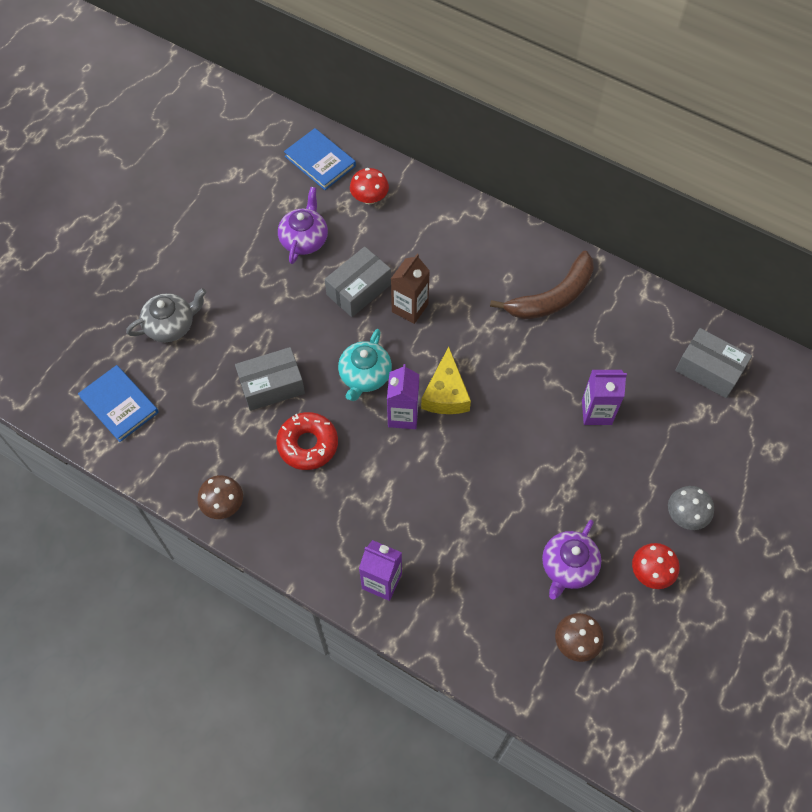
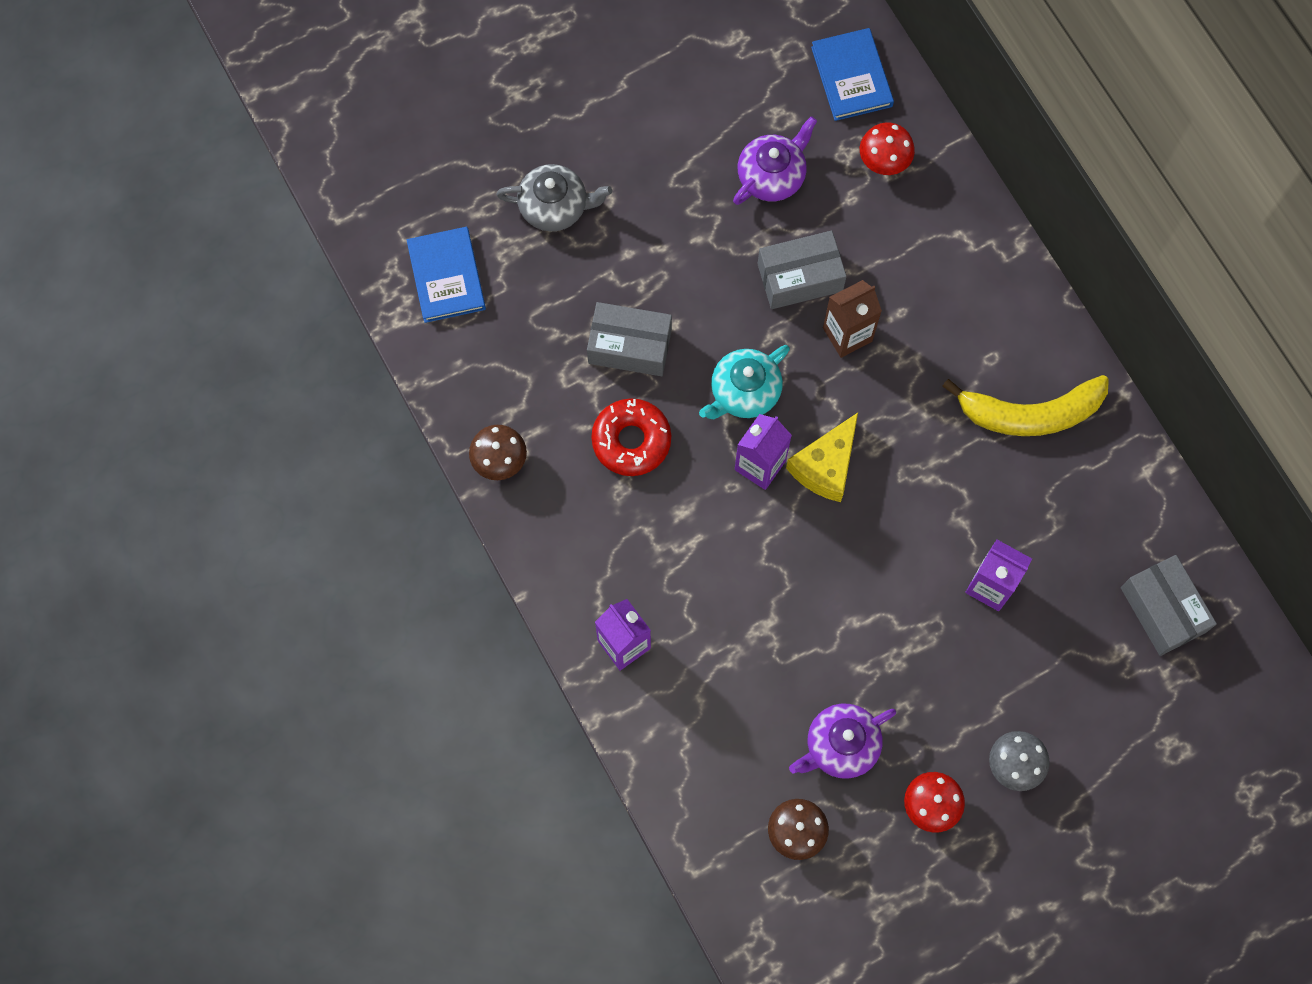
camera: 30 degrees right, 10 degrees up
brown banana [490,251,594,319] -> yellow banana [942,375,1109,436]

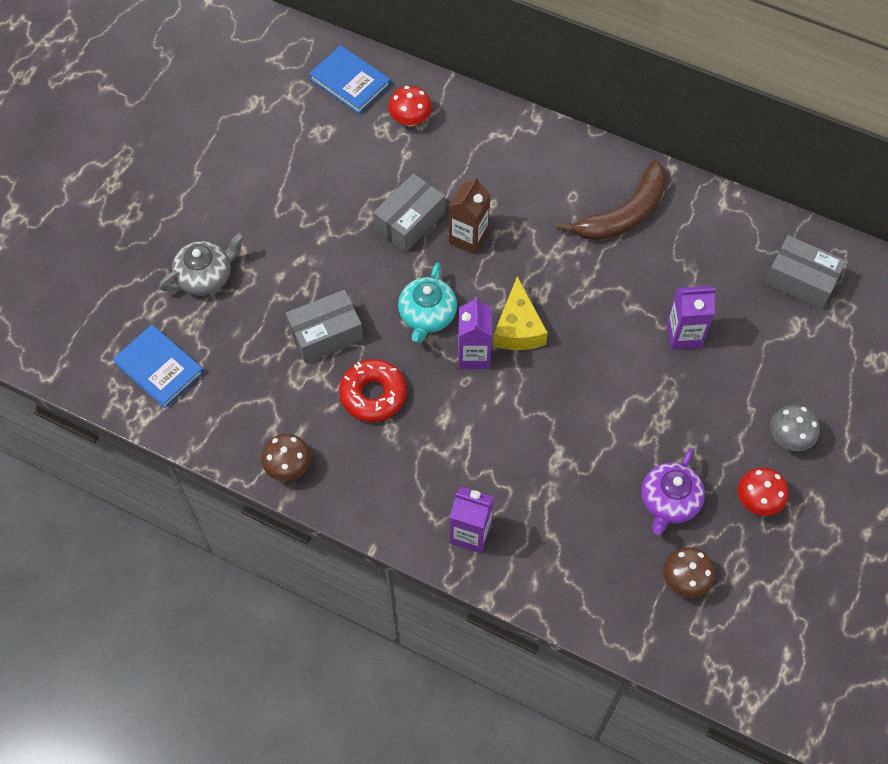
camera: 35 degrees left, 10 degrees down
purple teapot [733,116,817,205] -> none
yellow banana [942,375,1109,436] -> brown banana [557,160,666,241]

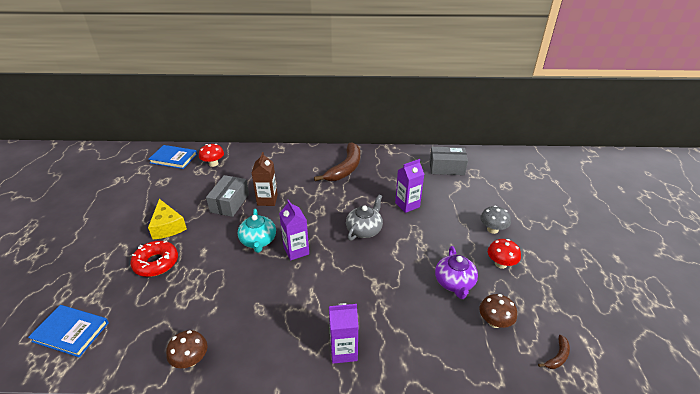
camera: 25 degrees left, 25 degrees down
grey teapot [159,232,244,296] -> grey teapot moved to [346,195,383,241]
grey box [286,290,363,363] -> none
red donut [339,359,407,422] -> red donut moved to [130,241,178,277]
yellow cheese [493,276,548,350] -> yellow cheese moved to [148,199,187,239]
none -> brown banana [538,335,570,369]

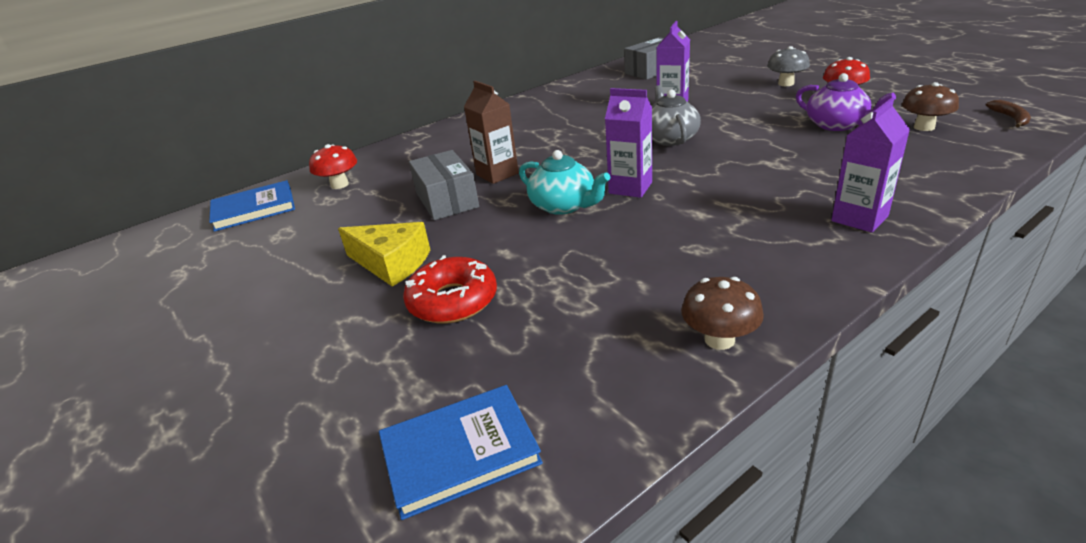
camera: 35 degrees left, 5 degrees down
brown banana [314,142,360,181] -> none

